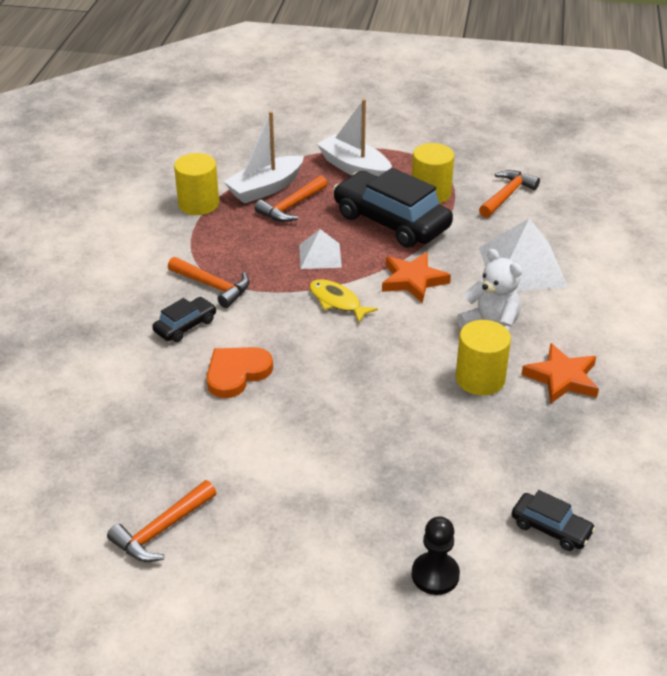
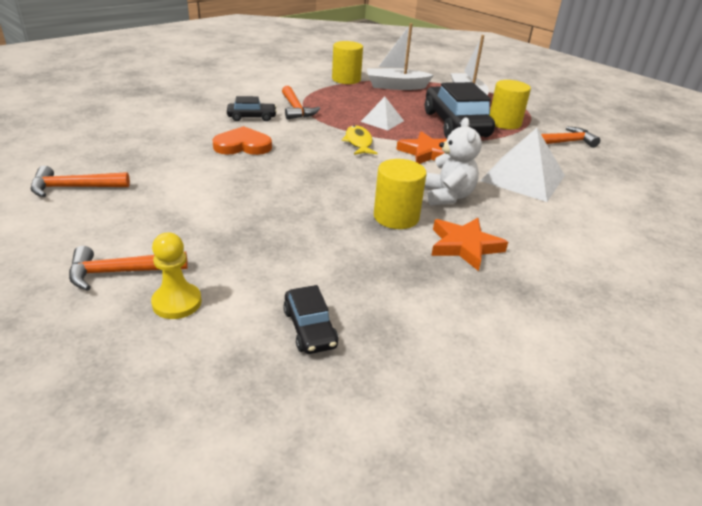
camera: 35 degrees right, 5 degrees down
orange hammer [254,175,328,222] -> orange hammer moved to [69,246,188,291]
black pawn [412,516,460,595] -> yellow pawn [151,233,202,319]

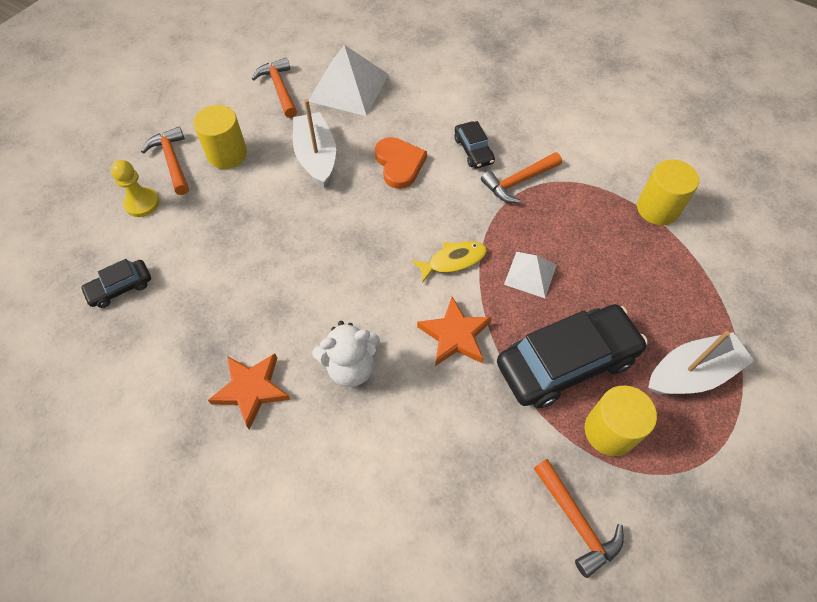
camera: 80 degrees right, 25 degrees up
white boat [367,23,434,90] -> white boat moved to [293,99,336,187]
yellow cylinder [374,159,427,229] -> yellow cylinder moved to [193,105,247,169]
white pyramid [480,128,565,202] -> white pyramid moved to [309,45,389,116]

